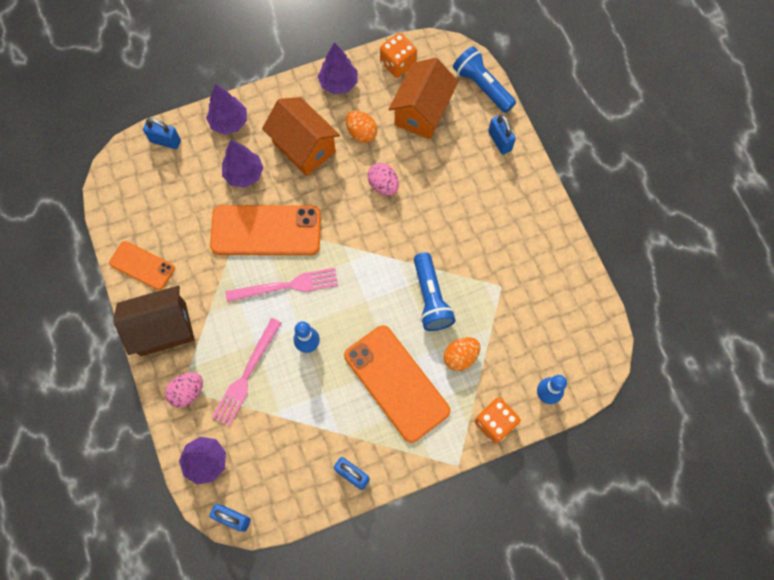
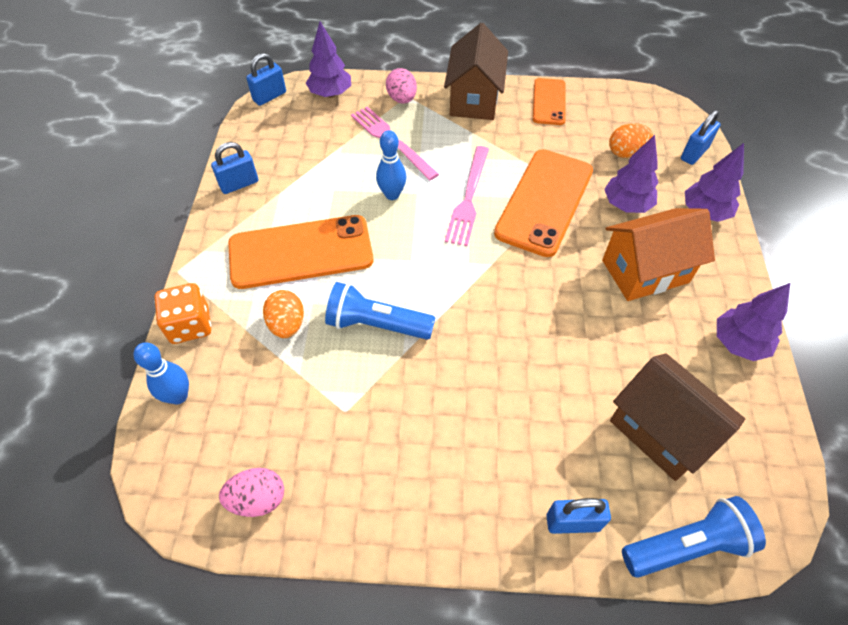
camera: 115 degrees right, 15 degrees down
orange phone [109,241,175,290] -> orange phone turned 45 degrees counterclockwise [533,78,566,125]
orange egg [346,110,377,143] -> orange egg moved to [609,123,653,158]
pink egg [367,163,399,196] -> pink egg moved to [219,468,284,517]
orange dice [380,33,417,78] -> none
orange house [389,58,458,139] -> brown house [610,354,745,481]

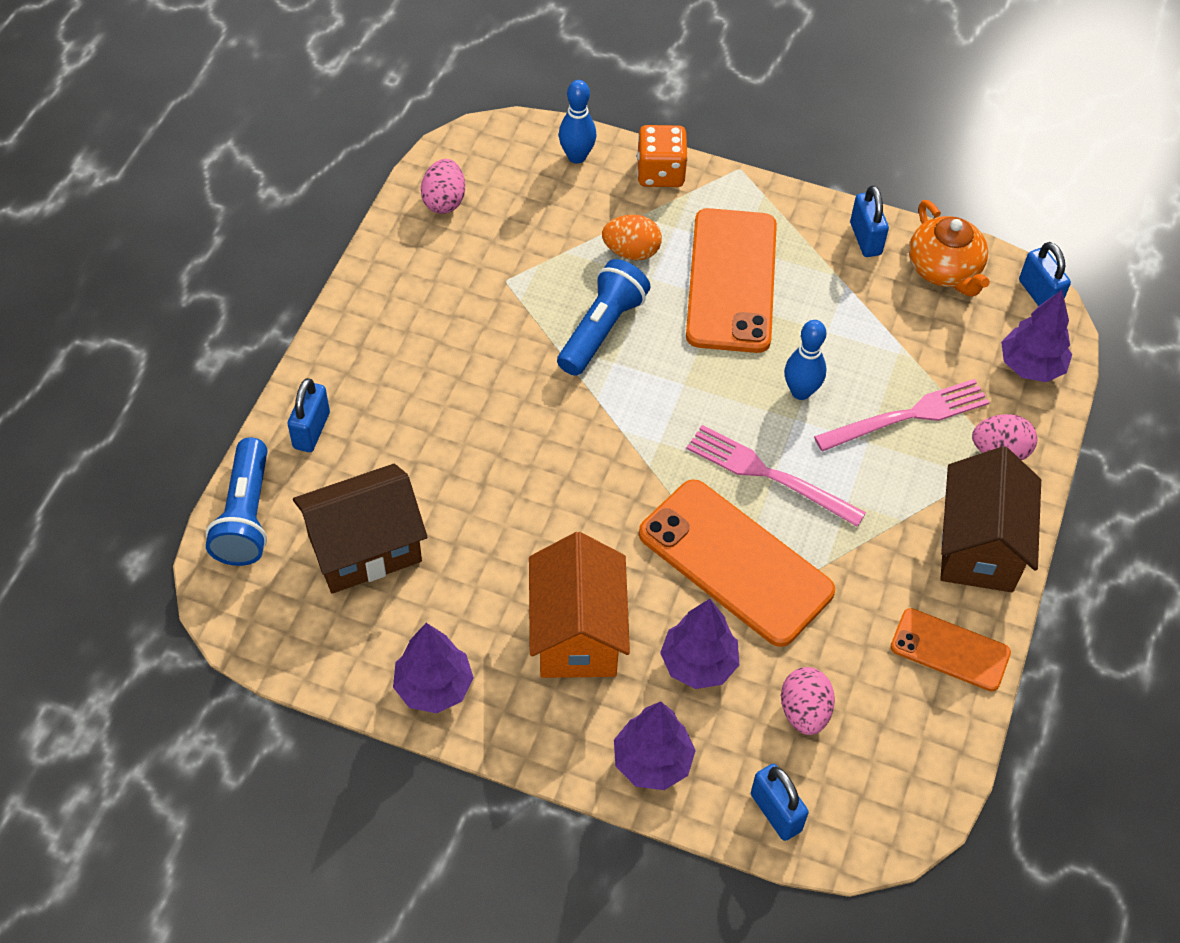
camera: 105 degrees right, 0 degrees up
brown house [444,23,508,120] -> brown house turned 75 degrees clockwise [940,446,1041,592]
orange egg [609,123,653,158] -> pink egg [781,667,835,735]
none -> orange teapot [909,200,990,297]

